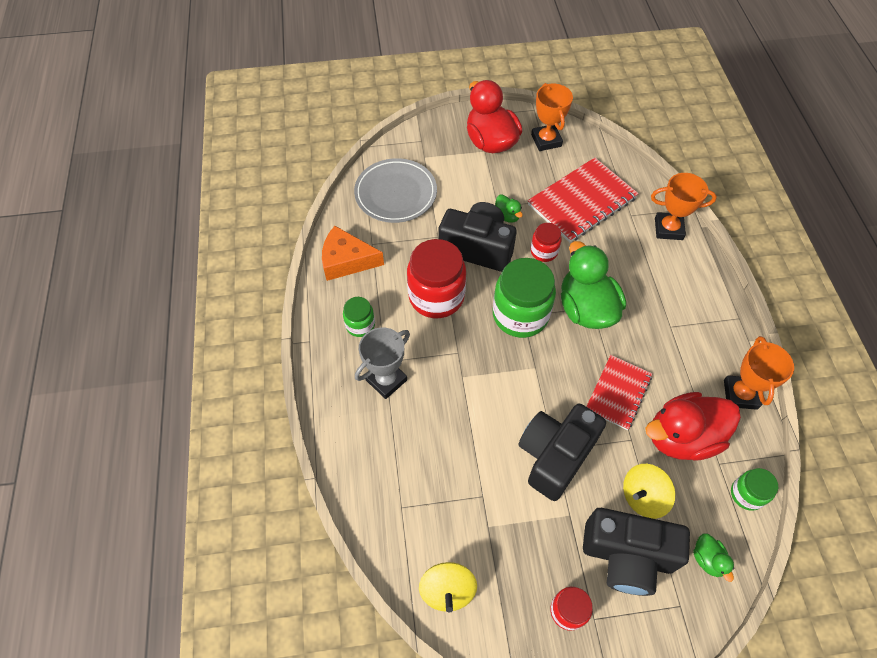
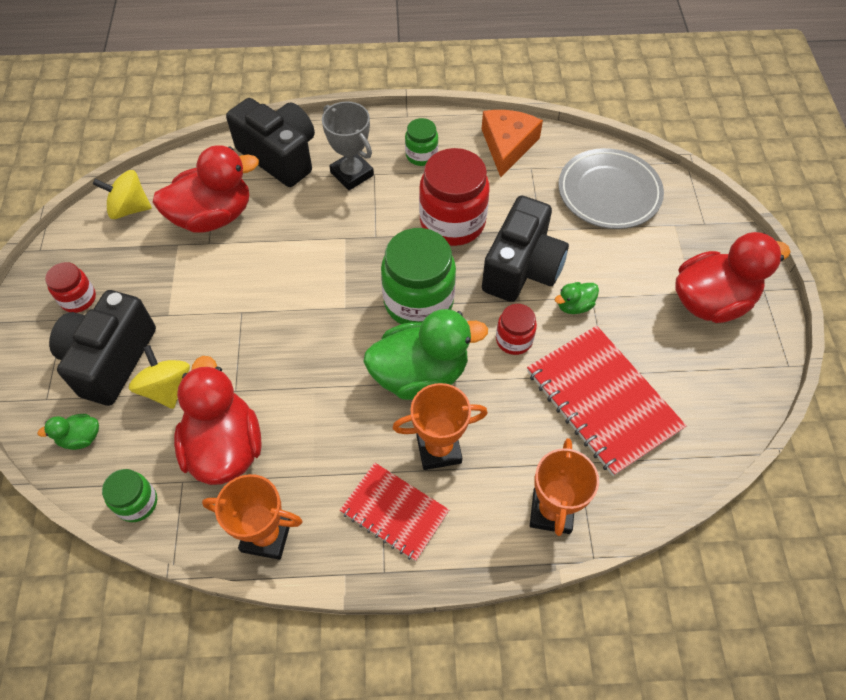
camera: 95 degrees right, 0 degrees up
black camera [518,404,606,501] -> black camera moved to [226,98,315,187]
orange trophy [531,83,573,151] -> orange trophy moved to [392,383,488,470]
red notebook [586,355,652,430] -> red notebook moved to [340,462,449,561]
none -> red duck [152,145,259,233]

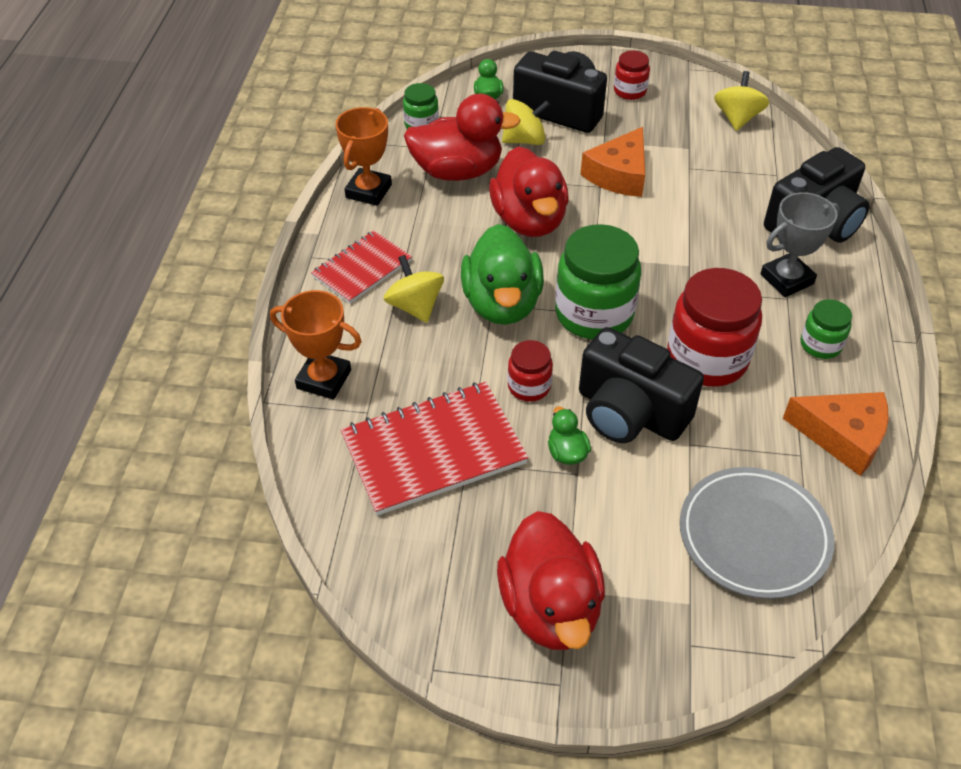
camera: 100 degrees right, 10 degrees down
red duck [152,145,259,233] -> red duck moved to [489,147,569,237]
orange trophy [392,383,488,470] -> yellow spinning top [383,255,444,323]
none -> orange cheese [580,127,645,197]

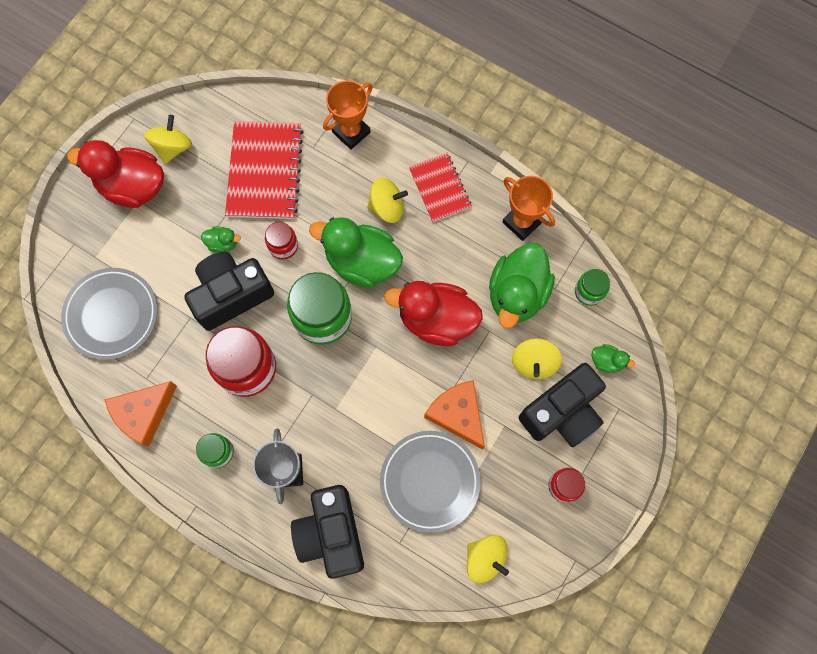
camera: 115 degrees right, 25 degrees up
red duck [404,94,521,181] -> green duck [489,243,555,328]
none -> yellow spinning top [144,115,192,164]
none -> grey plate [380,431,481,533]

